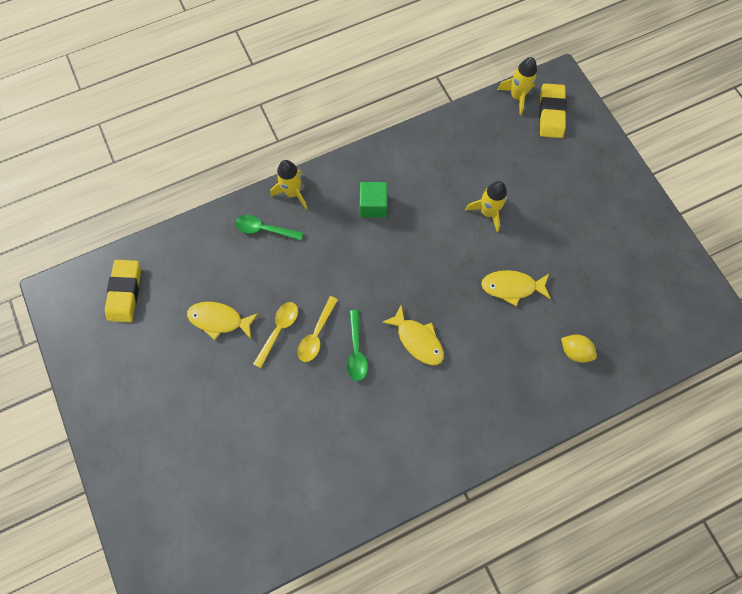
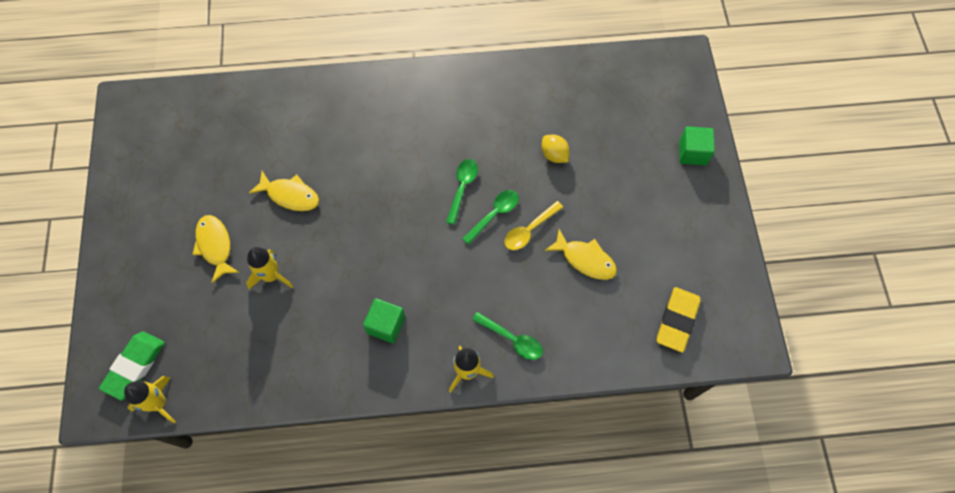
camera: 160 degrees left, 5 degrees down
yellow spoon [297,296,338,362] -> green spoon [462,190,519,245]
yellow fish [382,305,444,365] -> yellow fish moved to [192,215,240,283]
yellow eraser [539,83,567,138] -> green eraser [99,331,165,401]
yellow lemon [561,335,597,363] -> yellow lemon moved to [541,135,570,163]
none -> green cube [679,126,715,166]

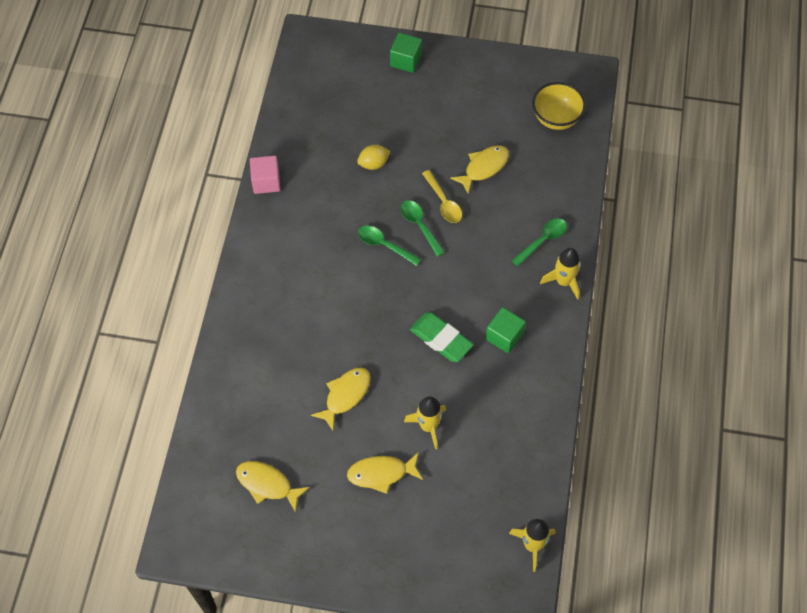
camera: 75 degrees left, 5 degrees down
green eraser [99,331,165,401] -> green eraser moved to [410,313,474,362]
yellow eraser [657,287,701,353] -> yellow bowl [532,82,586,130]
none -> yellow fish [236,461,310,513]
none -> pink cube [250,155,281,194]

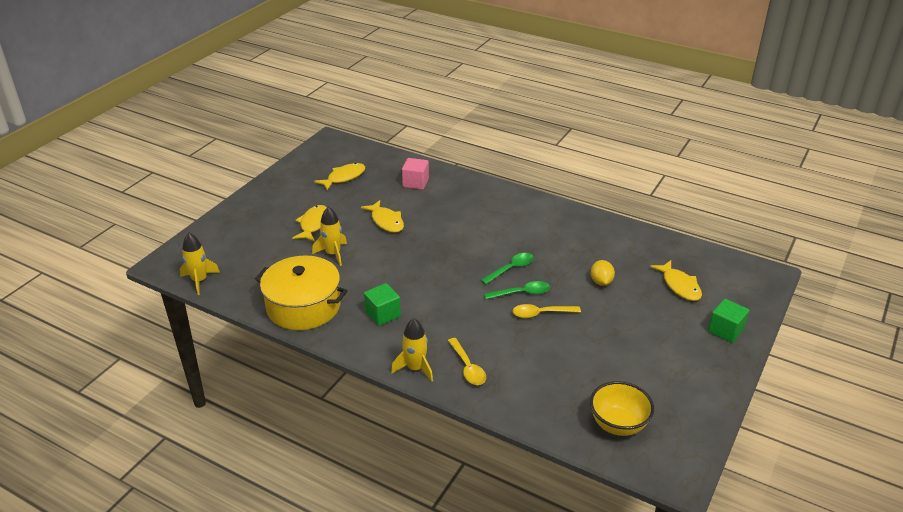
camera: 110 degrees right, 25 degrees down
pink cube [250,155,281,194] -> pink cube moved to [402,158,429,190]
green eraser [410,313,474,362] -> none
yellow fish [450,145,509,194] -> yellow fish moved to [650,260,702,301]
green spoon [511,218,567,267] -> yellow spoon [448,338,486,385]
none -> yellow pot [255,255,347,330]

